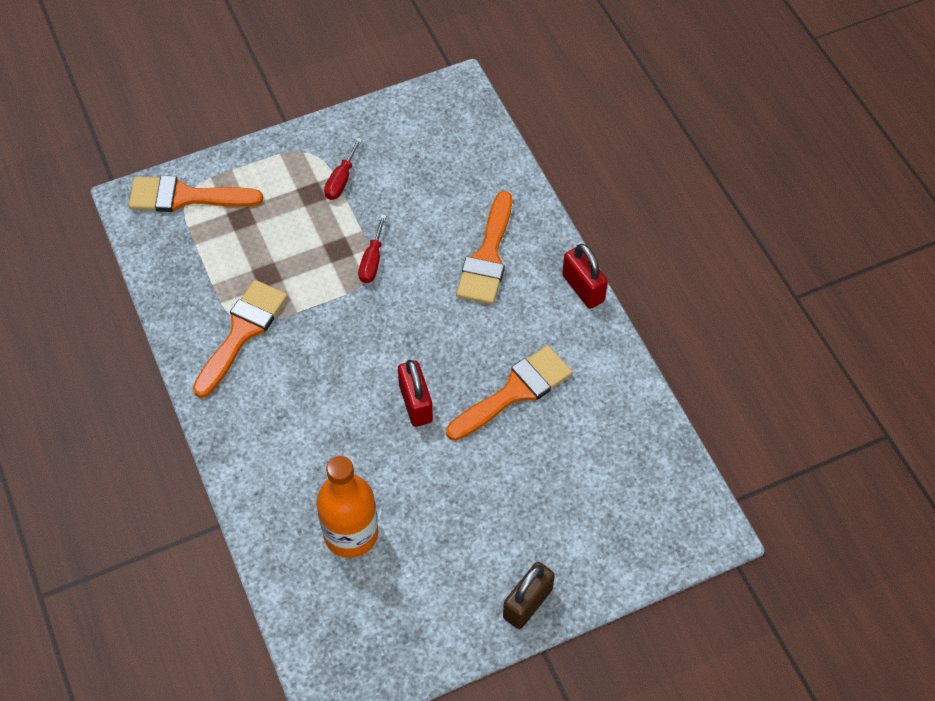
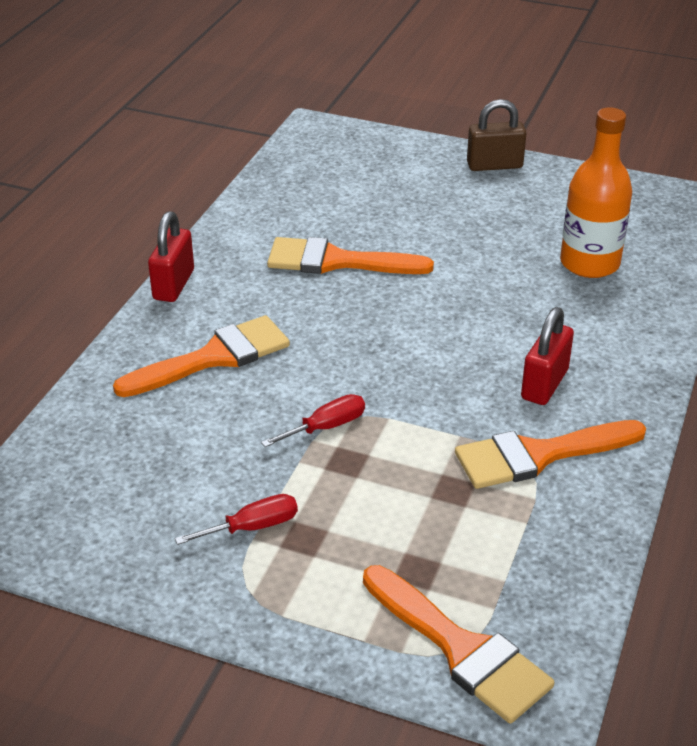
camera: 135 degrees left, 20 degrees down
red padlock [398,360,433,427] -> red padlock moved to [521,307,574,405]

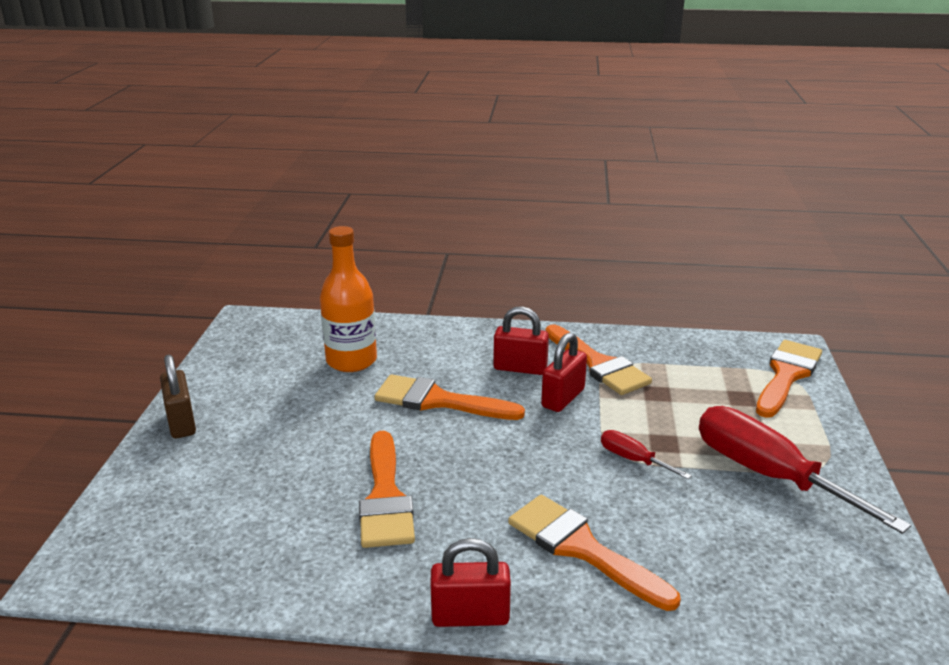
camera: 105 degrees left, 10 degrees down
red screwdriver [175,494,298,545] -> red screwdriver [699,406,911,534], size x2.15
none -> orange brush [375,374,525,420]
none -> red padlock [541,332,587,412]

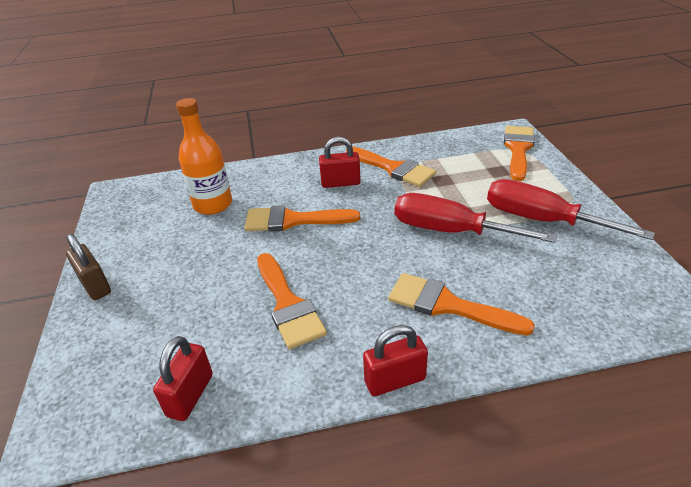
camera: 15 degrees left, 10 degrees up
red padlock [541,332,587,412] -> red padlock moved to [153,336,213,421]
red screwdriver [601,430,692,479] -> red screwdriver [395,193,557,243], size x2.15

